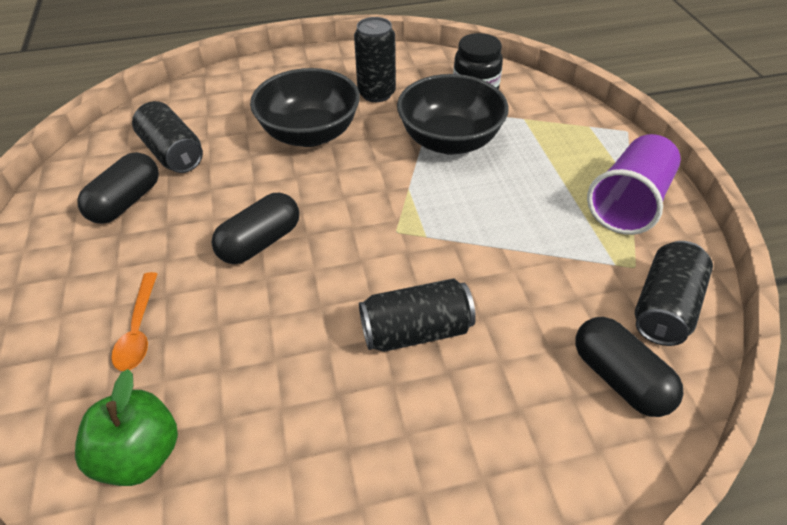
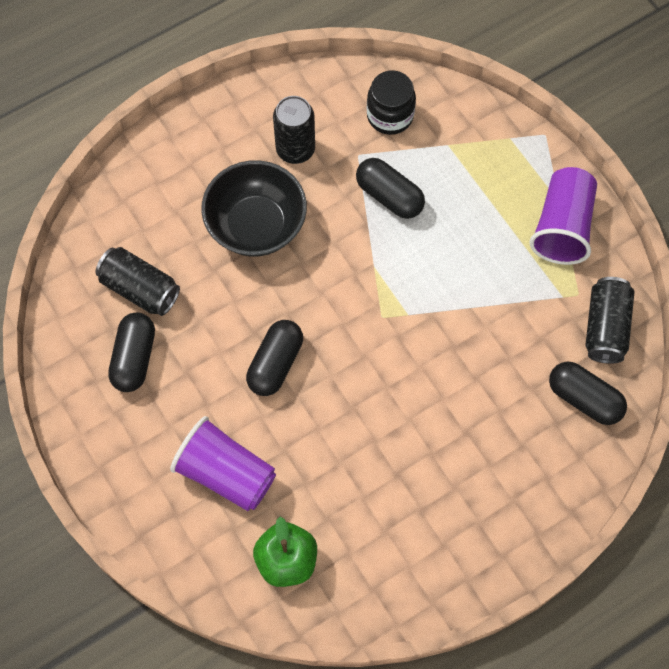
camera: 20 degrees left, 20 degrees up
orange spoon [111,272,157,371] -> purple cup [170,416,276,511]
black can [359,278,476,352] -> none
black bowl [397,74,509,155] -> black capsule [356,158,425,219]

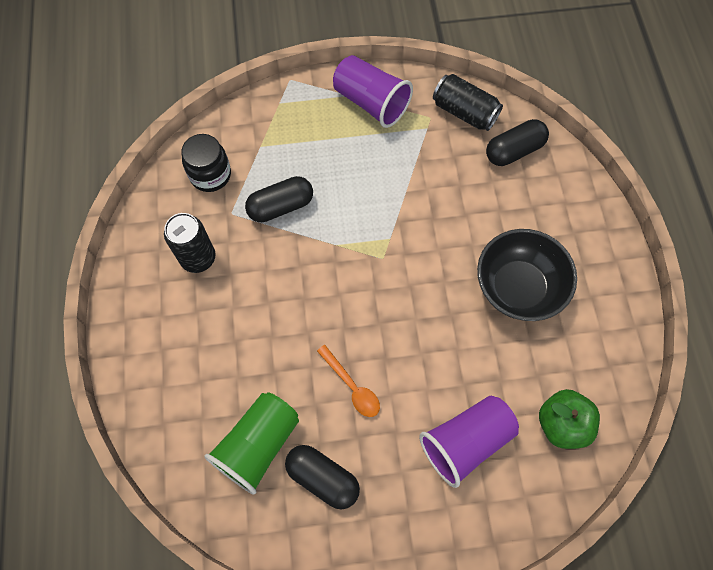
camera: 65 degrees left, 0 degrees up
black can [95,247,180,316] -> green cup [204,392,299,494]
black bowl [201,160,307,257] -> black bowl moved to [477,229,577,321]
black capsule [246,320,303,396] -> none
none -> orange spoon [317,345,380,417]

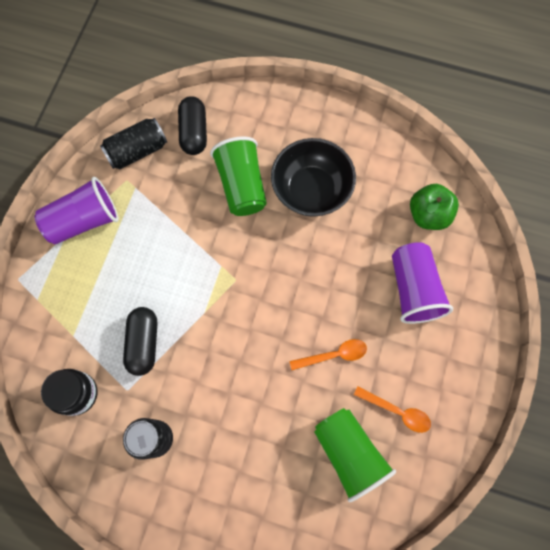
camera: 65 degrees left, 5 degrees up
black capsule [285,445,360,509] -> orange spoon [354,386,431,433]
none -> green cup [210,137,267,216]

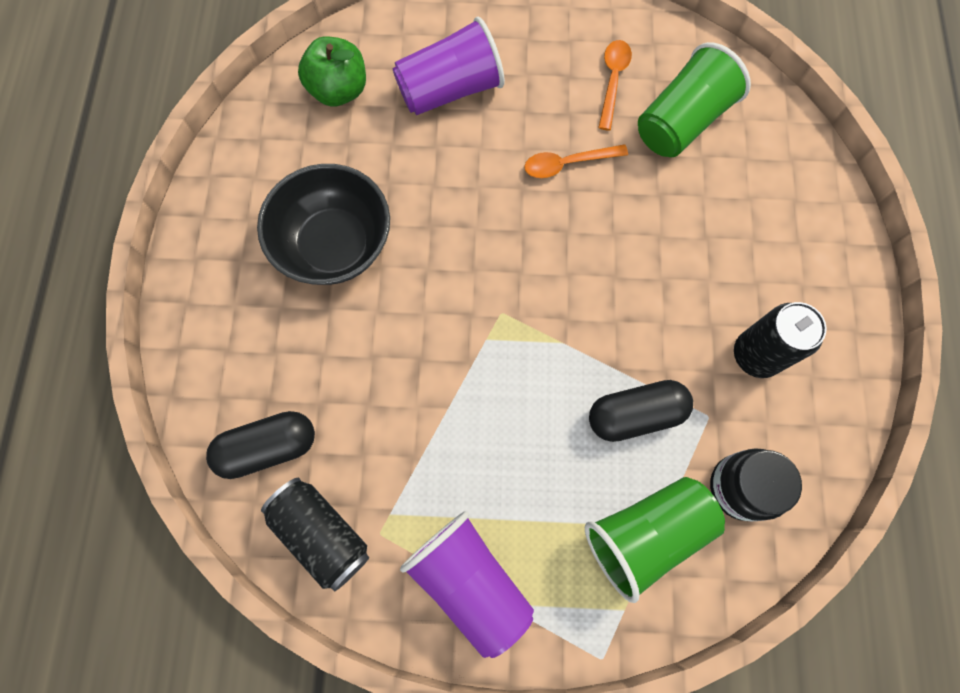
camera: 105 degrees left, 0 degrees up
green cup [210,137,267,216] -> green cup moved to [585,477,725,603]
orange spoon [289,339,367,370] -> orange spoon turned 75 degrees counterclockwise [524,144,628,178]

